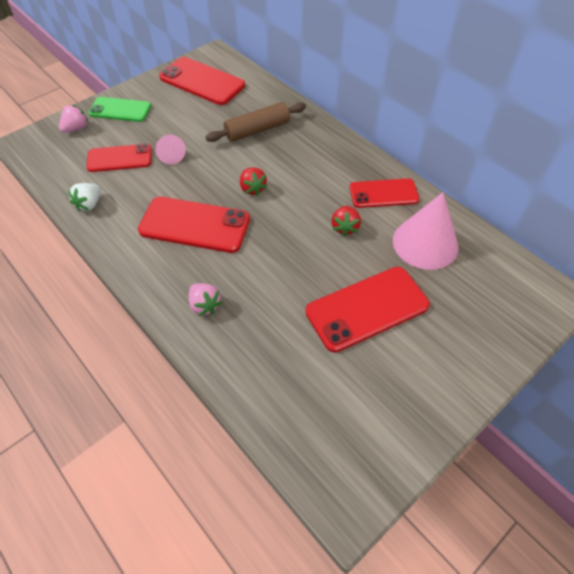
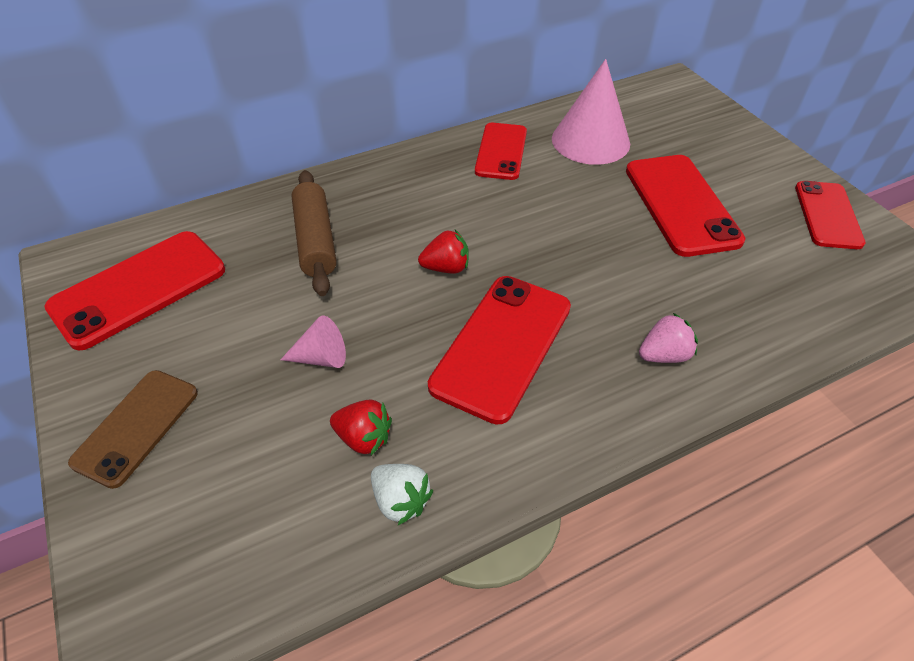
camera: 75 degrees left, 5 degrees down
pink strawberry [59,105,89,133] -> none
red phone [86,144,152,172] -> red phone moved to [795,181,866,249]
green phone [88,97,151,122] -> brown phone [68,370,198,489]
red strawberry [331,206,361,237] -> red strawberry moved to [330,399,392,455]

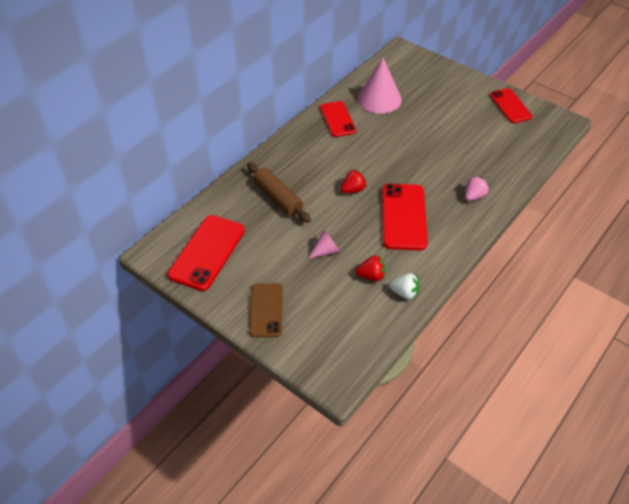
camera: 25 degrees left, 0 degrees up
red phone [626,155,745,257] -> none

